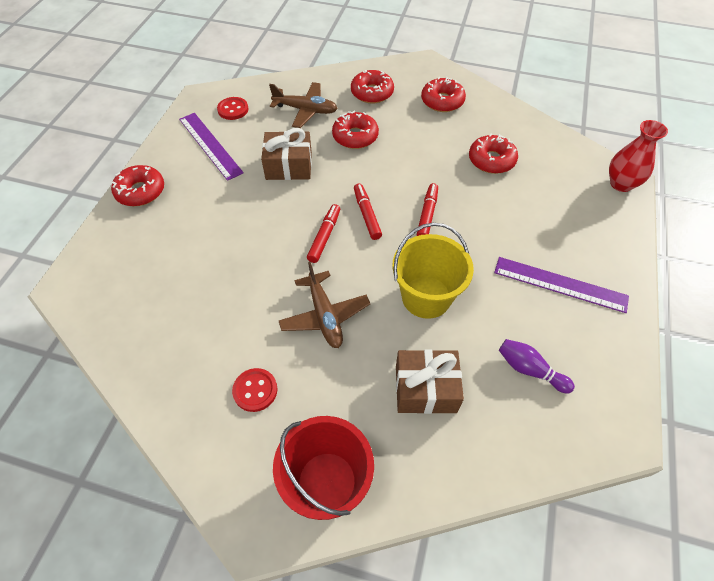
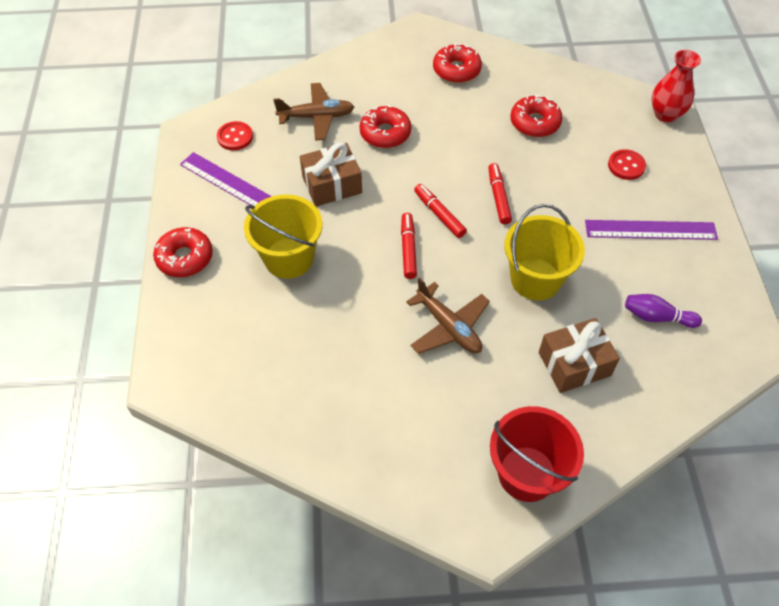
camera: 20 degrees left, 0 degrees up
red button [232,368,278,412] -> red button moved to [608,149,646,180]
red donut [351,70,394,103] -> none
none -> yellow bucket [244,195,322,279]

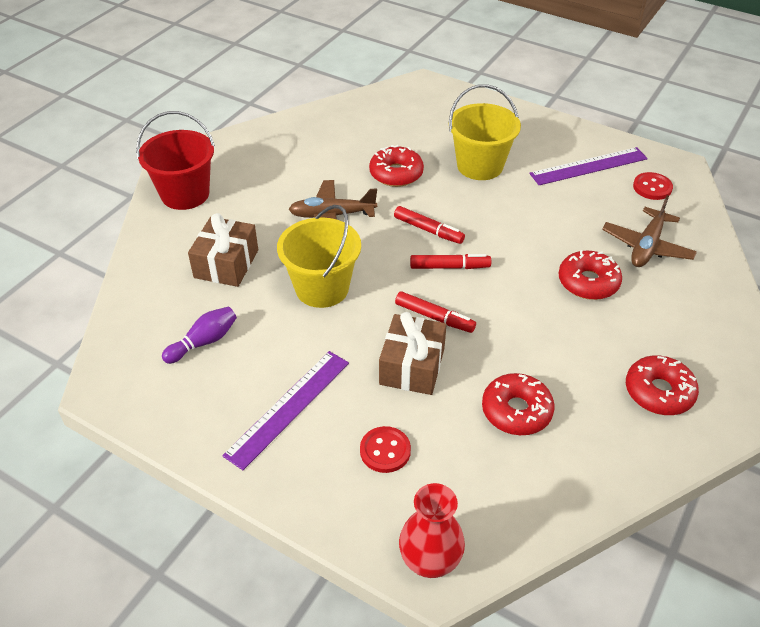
camera: 125 degrees right, 10 degrees down
red donut [153,227,213,277] -> red donut moved to [369,145,424,187]
brown gift [300,143,362,207] -> brown gift moved to [379,312,446,395]

